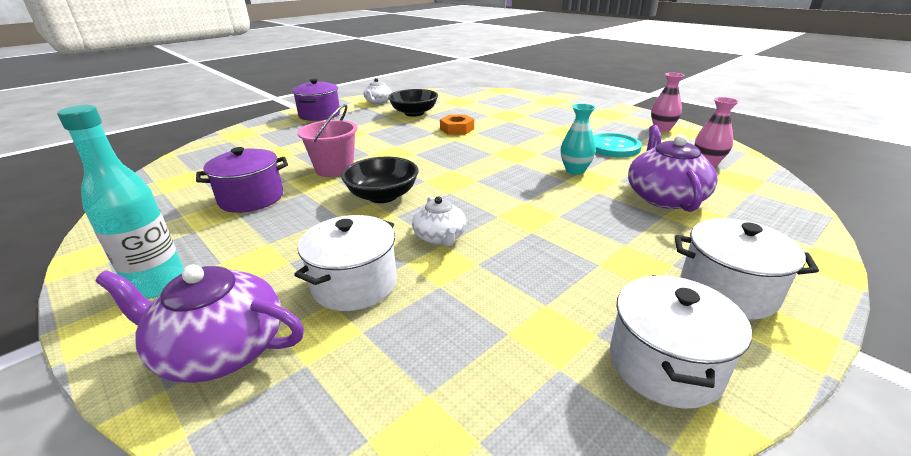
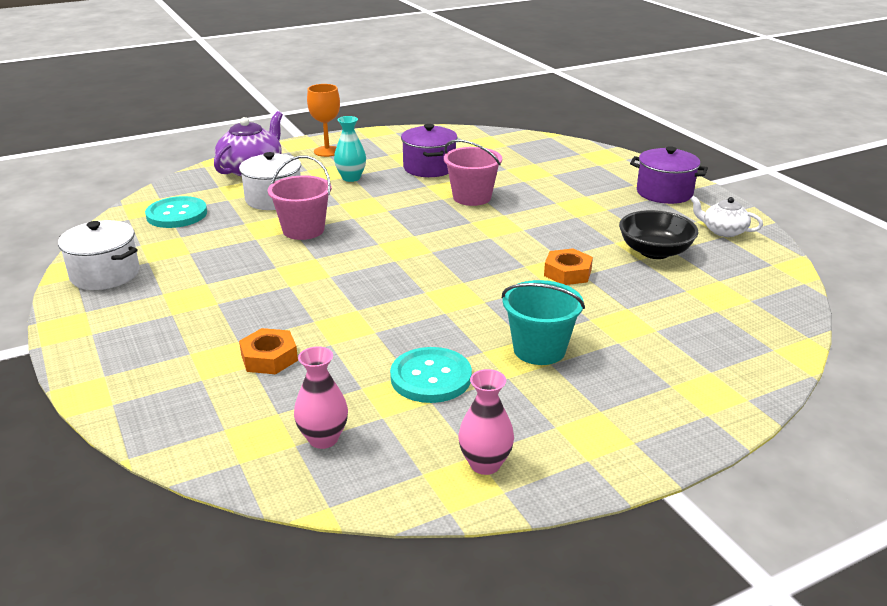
camera: 105 degrees right, 0 degrees up
turquoise bottle [57,105,184,299] -> orange goblet [307,84,340,157]
black bowl [341,157,418,203] -> none
white teapot [412,196,466,246] -> pink bucket [268,156,332,240]
turquoise vase [560,104,596,175] -> turquoise vase moved to [334,116,366,182]
purple teapot [628,125,718,212] -> orange nut [239,328,298,374]
white pot [675,218,819,319] -> none
none -> turquoise button [145,196,207,228]
none -> turquoise bucket [502,280,585,365]

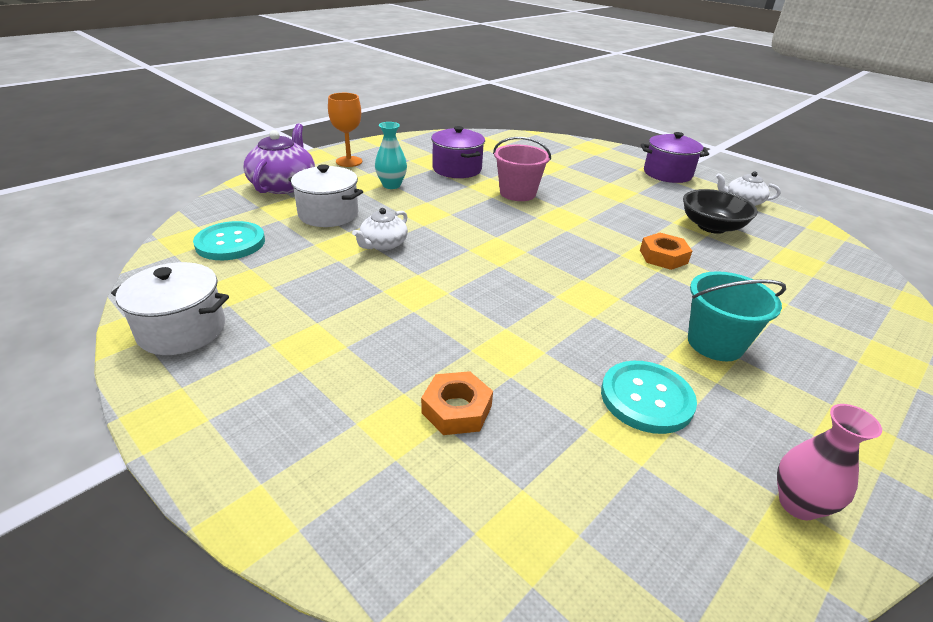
camera: 20 degrees left, 5 degrees up
pink bucket [268,156,332,240] -> white teapot [352,208,408,251]
pink vase [294,346,348,449] -> none

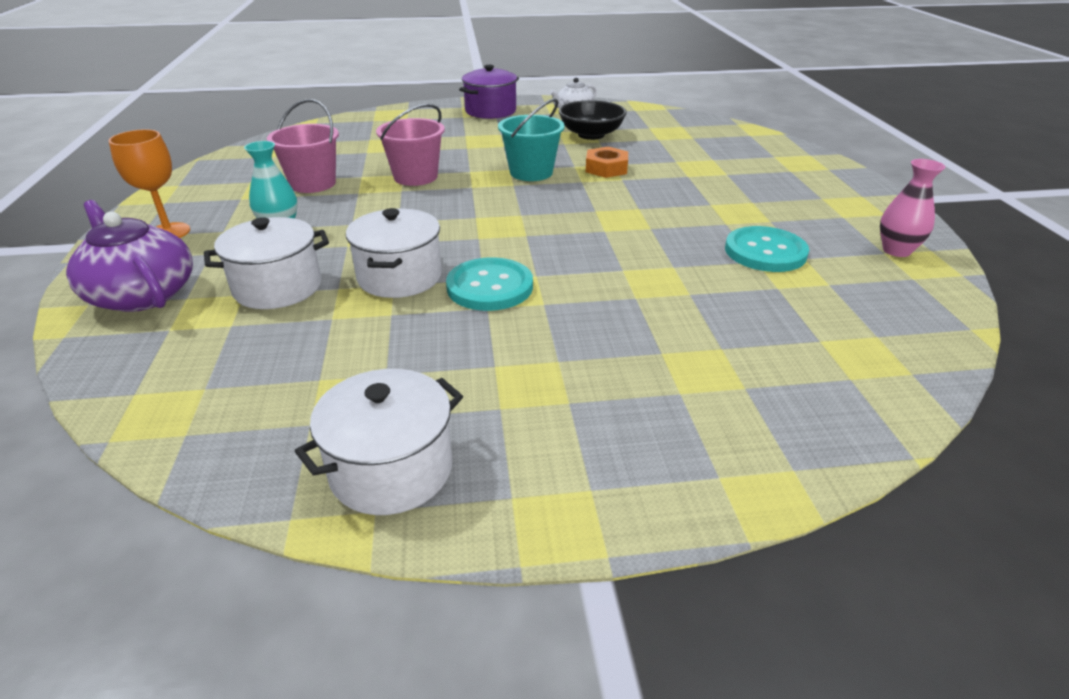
camera: 50 degrees left, 0 degrees up
turquoise button [193,221,265,260] -> turquoise button moved to [446,257,533,311]
white teapot [352,208,408,251] -> white pot [346,208,442,298]
orange nut [421,371,493,435] -> none
purple pot [431,126,485,178] -> pink bucket [267,99,339,193]
turquoise bucket [688,271,786,361] -> turquoise bucket moved to [498,98,565,181]

